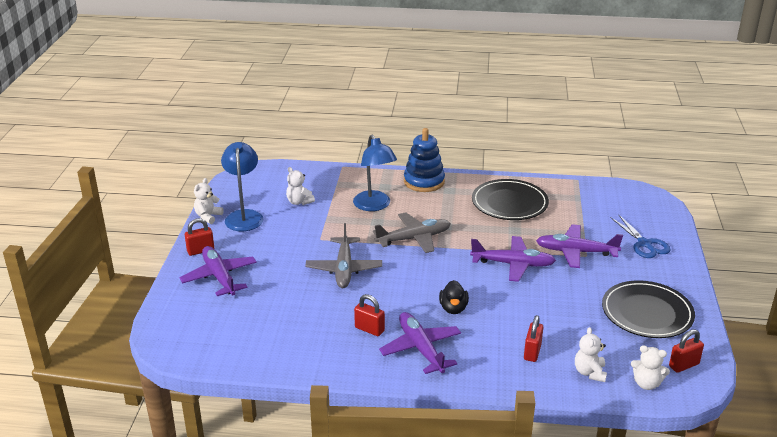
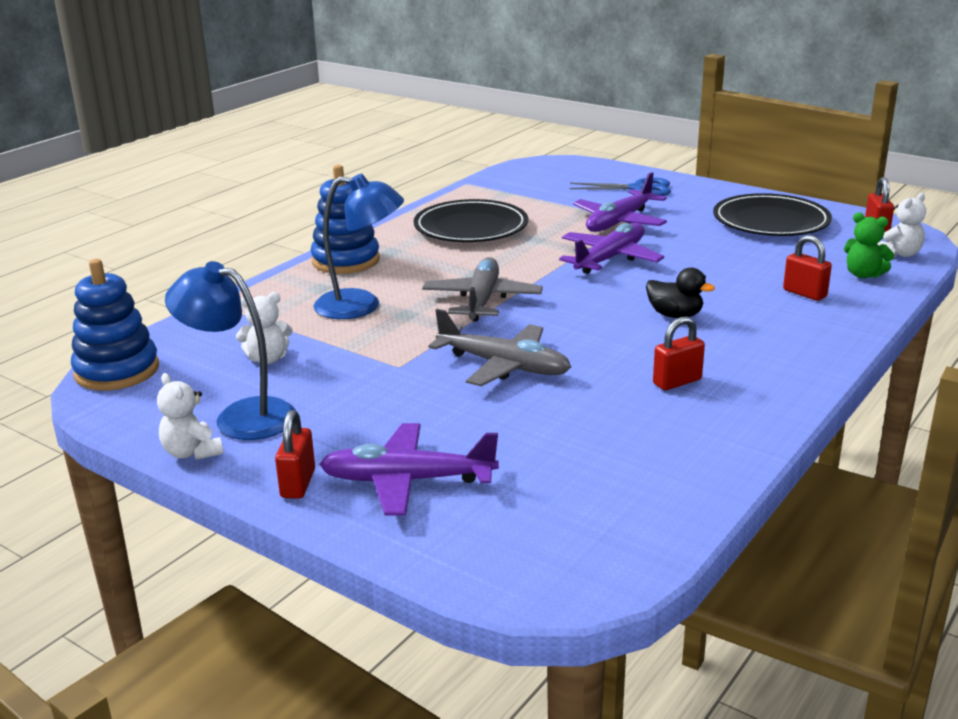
camera: 60 degrees left, 5 degrees down
purple plane [379,312,461,374] -> none
white teddy bear [575,327,607,382] -> green teddy bear [844,212,894,278]
none -> blue stacking toy [71,259,159,390]

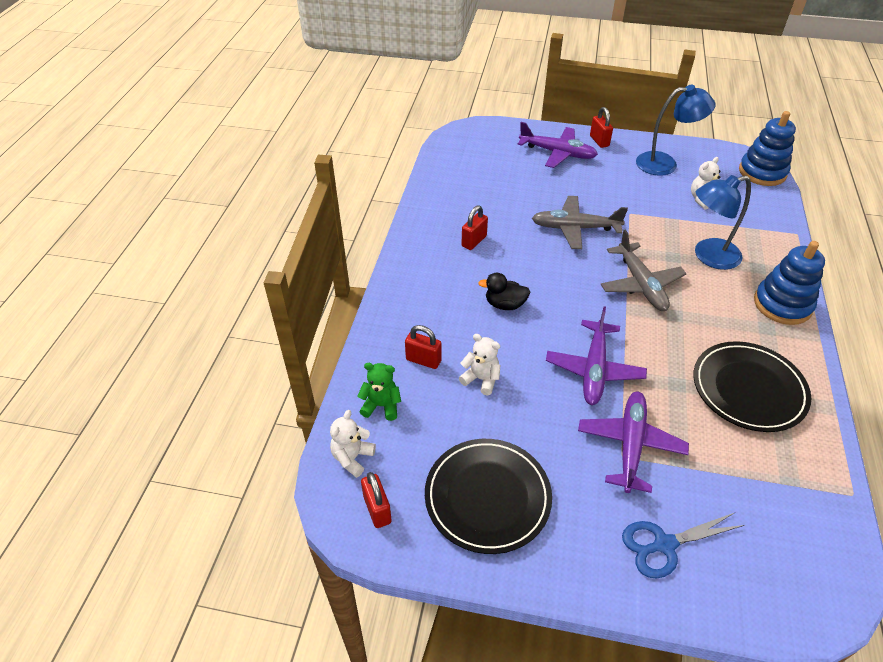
camera: 155 degrees right, 20 degrees up
white teddy bear [157,373,223,460] -> white teddy bear moved to [459,334,500,395]
purple plane [319,423,499,516] -> purple plane turned 45 degrees clockwise [517,122,598,168]

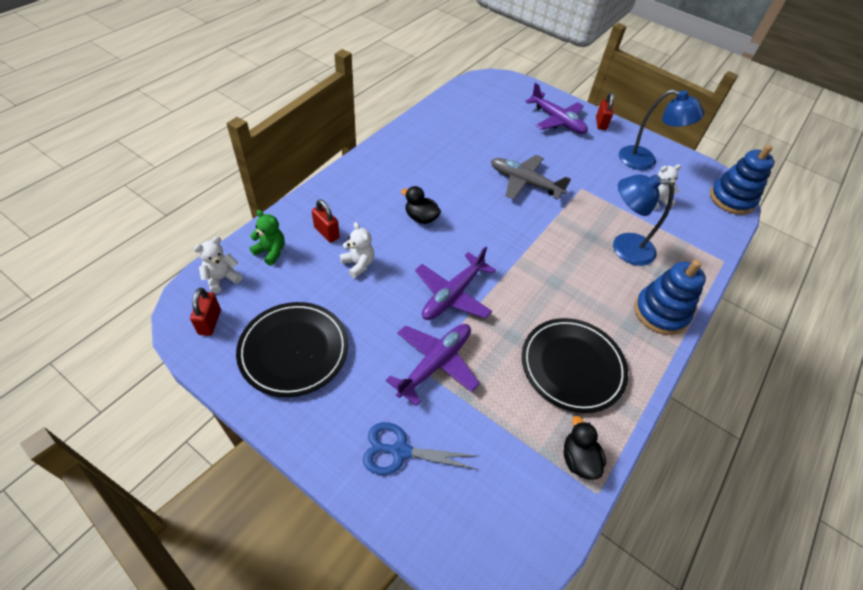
camera: 20 degrees right, 5 degrees up
red padlock [462,205,488,250] -> none
grey plane [601,229,686,311] -> none
none -> black duck [564,416,606,479]

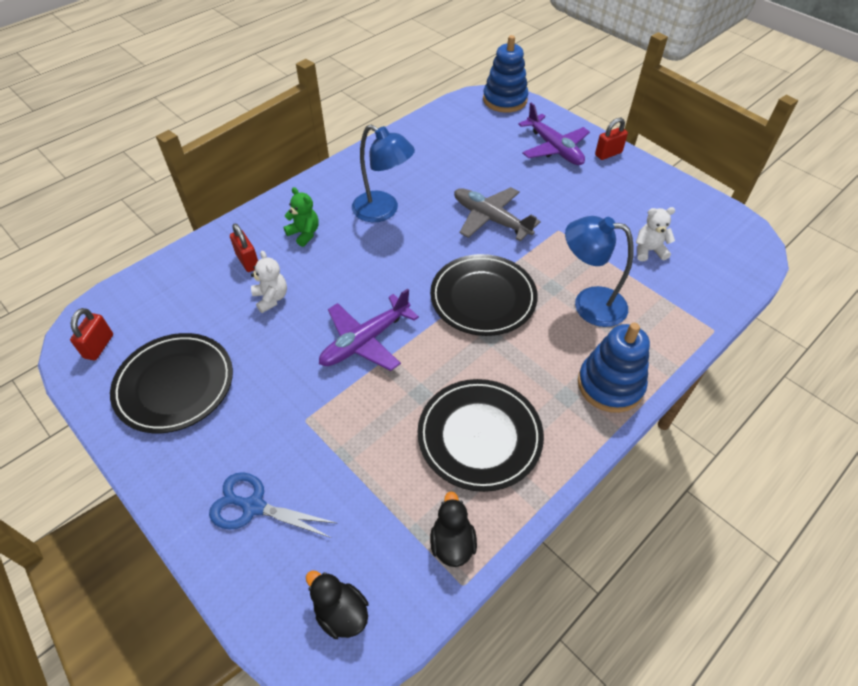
camera: 15 degrees right, 0 degrees up
white teddy bear [194,237,242,294] -> none
green teddy bear [250,210,285,266] -> green teddy bear moved to [284,187,319,247]
purple plane [386,324,480,406] -> none
black duck [401,186,441,224] -> black duck moved to [306,571,368,639]
red padlock [596,92,614,130] -> red padlock turned 45 degrees clockwise [595,118,628,160]
blue lamp [619,89,704,170] -> blue lamp moved to [352,125,415,222]
blue stacking toy [710,145,775,215] -> blue stacking toy moved to [483,35,528,113]
none -> black plate [430,254,538,336]

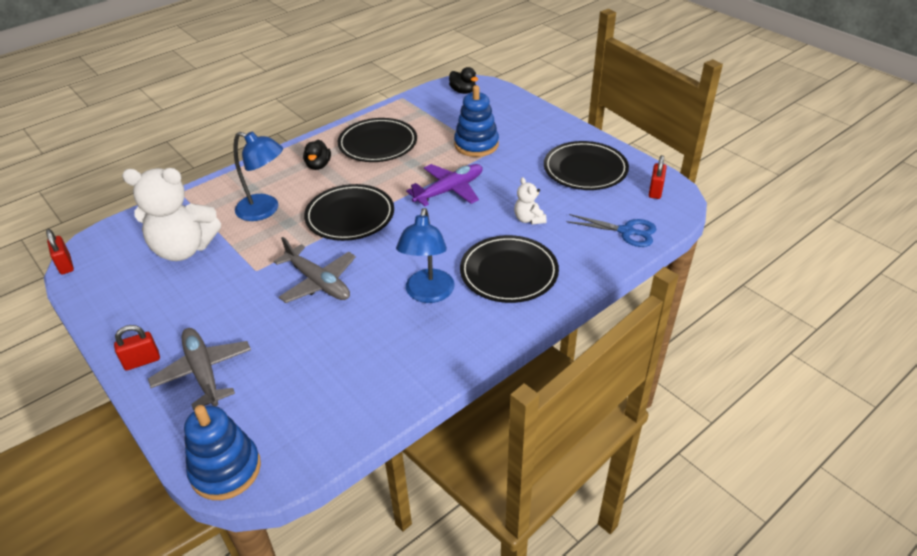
camera: 175 degrees left, 10 degrees down
blue scissors [209,472,338,538] -> blue scissors moved to [566,214,656,247]
red padlock [230,223,258,272] -> red padlock moved to [46,229,74,275]
green teddy bear [284,187,319,247] -> black plate [460,235,559,303]
blue lamp [352,125,415,222] -> blue lamp turned 120 degrees counterclockwise [396,208,454,303]
black duck [430,492,477,567] -> black duck moved to [303,140,331,170]
purple plane [518,103,590,165] -> grey plane [148,328,251,410]
blue stacking toy [578,323,650,413] -> blue stacking toy moved to [454,85,499,157]
white teddy bear [636,207,675,261] -> white teddy bear [122,168,221,261], size x2.17

